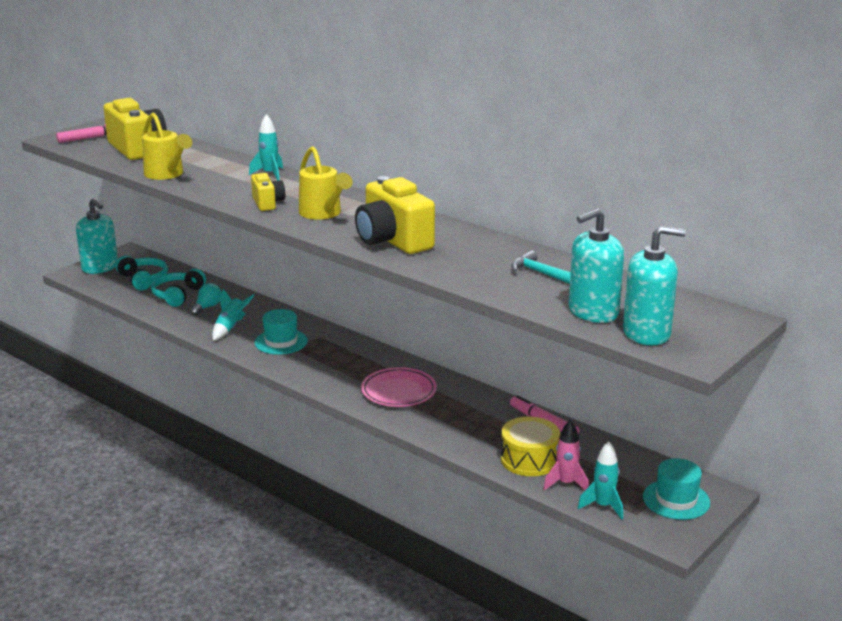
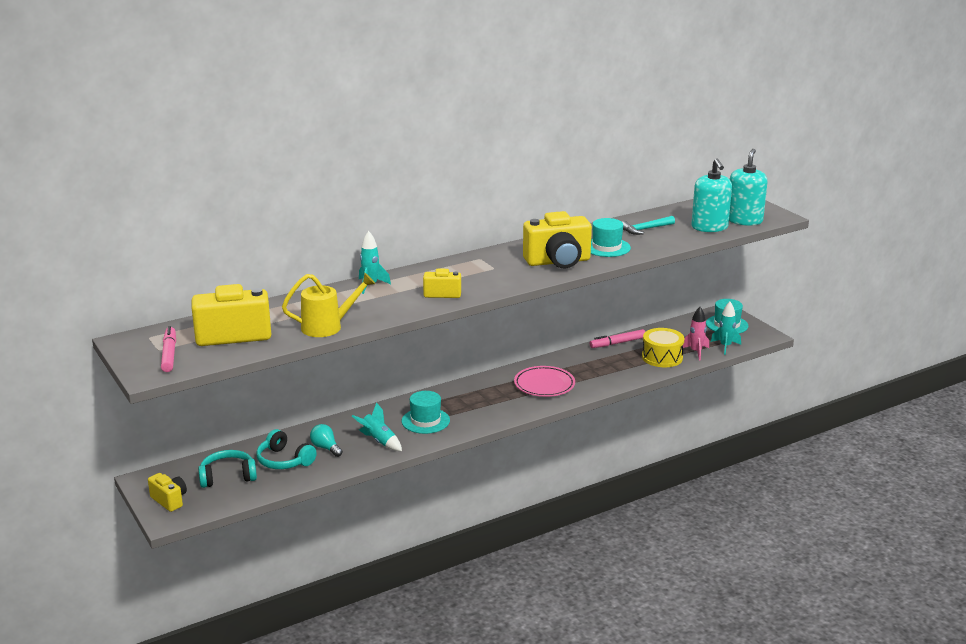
camera: 70 degrees left, 0 degrees up
turquoise soap dispenser [76,199,118,274] -> yellow camera [148,473,187,512]
yellow watering can [299,146,353,219] -> none
none -> turquoise hat [591,218,631,257]

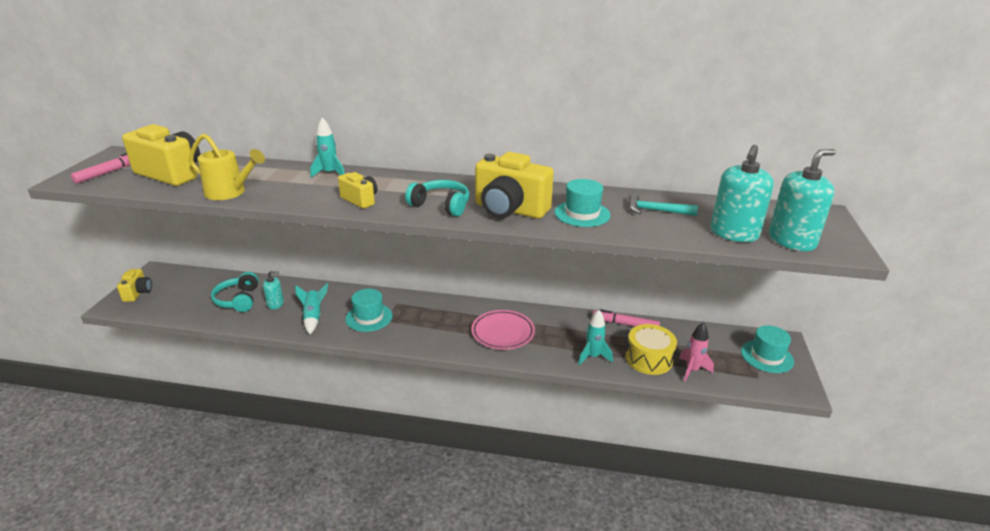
camera: 40 degrees right, 5 degrees up
turquoise headphones [198,450,257,488] -> turquoise headphones moved to [405,180,470,217]
turquoise light bulb [310,424,343,457] -> turquoise soap dispenser [263,271,284,309]
turquoise rocket [711,302,741,355] -> turquoise rocket moved to [578,310,613,365]

